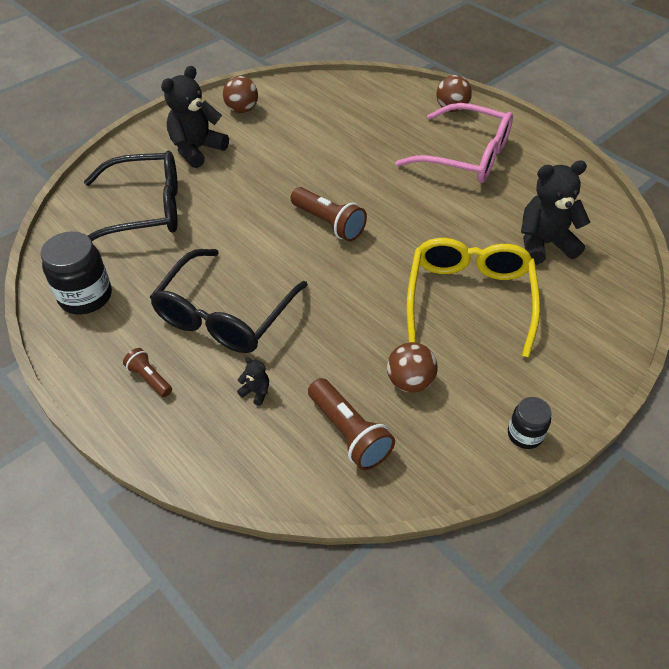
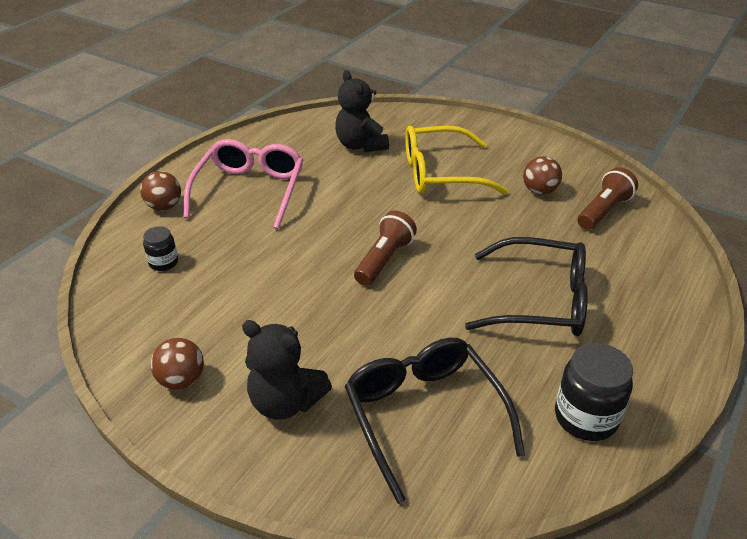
camera: 105 degrees left, 10 degrees down
brown flashlight [123,348,172,397] -> none
black teddy bear [237,357,269,406] -> none
black jar [508,397,552,449] -> black jar moved to [143,226,178,271]

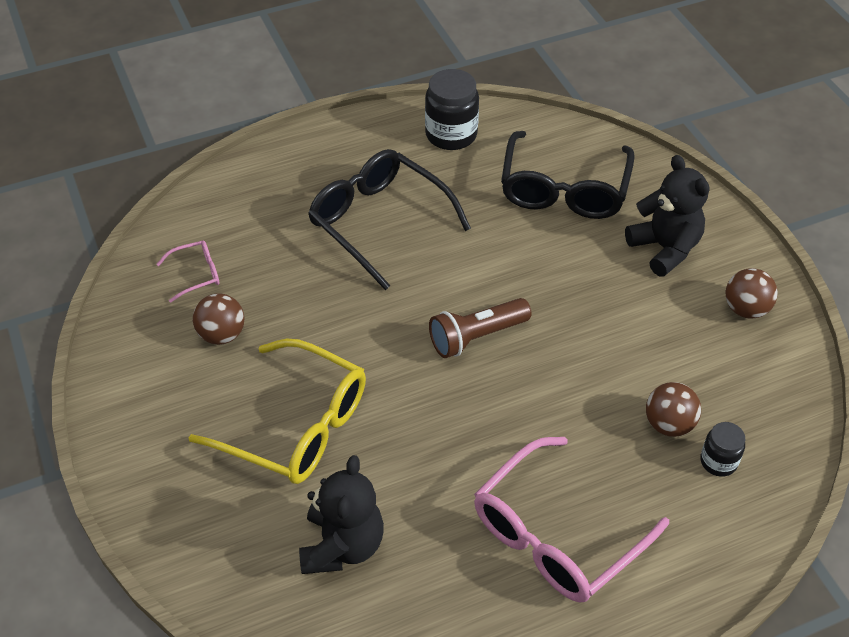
camera: 145 degrees left, 10 degrees up
brown ball [140,171,181,211] -> brown ball moved to [646,382,701,437]
brown flashlight [578,167,638,230] -> pink glasses [156,240,219,303]

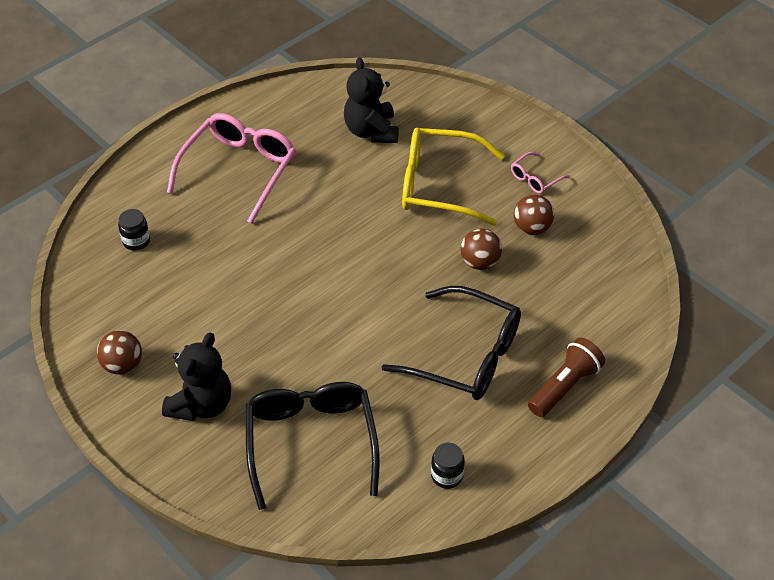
camera: 160 degrees right, 0 degrees up
pink glasses [156,240,219,303] -> pink glasses moved to [511,152,570,194]
black jar [425,69,479,150] -> black jar [431,442,465,489], size x0.57
brown flashlight [429,298,532,358] -> brown flashlight moved to [528,337,605,417]
black teddy bear [625,155,709,277] -> black teddy bear turned 105 degrees counterclockwise [162,333,231,421]
brown ball [646,382,701,437] -> brown ball moved to [461,229,502,270]

